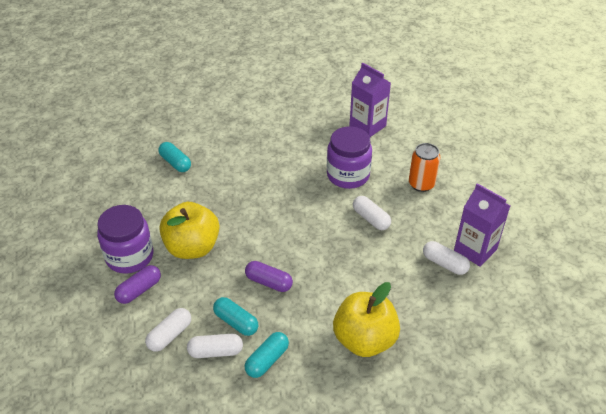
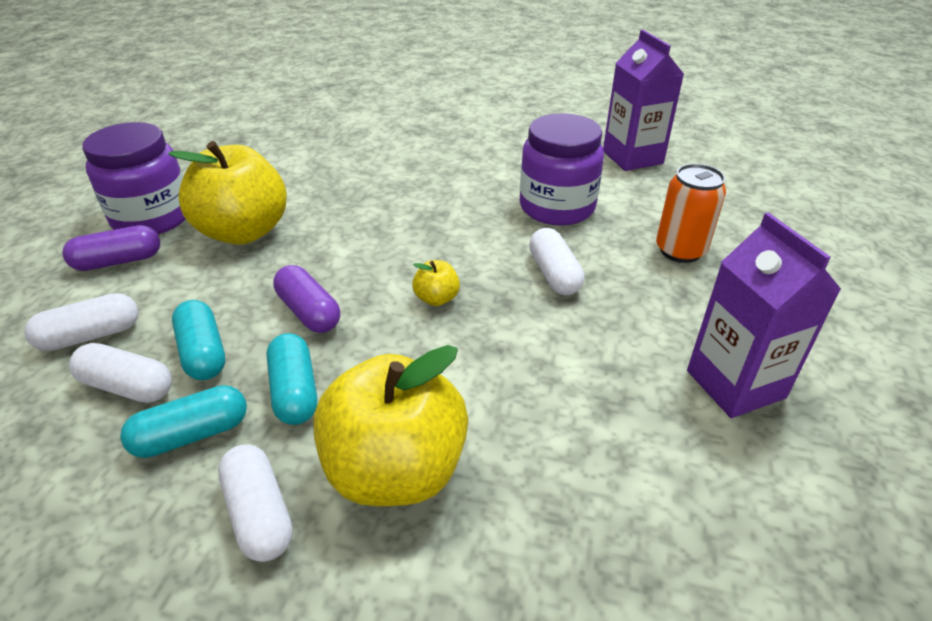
camera: 25 degrees right, 5 degrees down
turquoise capsule [158,142,191,172] -> turquoise capsule moved to [267,333,317,425]
white capsule [423,241,470,275] -> white capsule moved to [218,445,293,562]
none -> yellow apple [412,260,460,306]

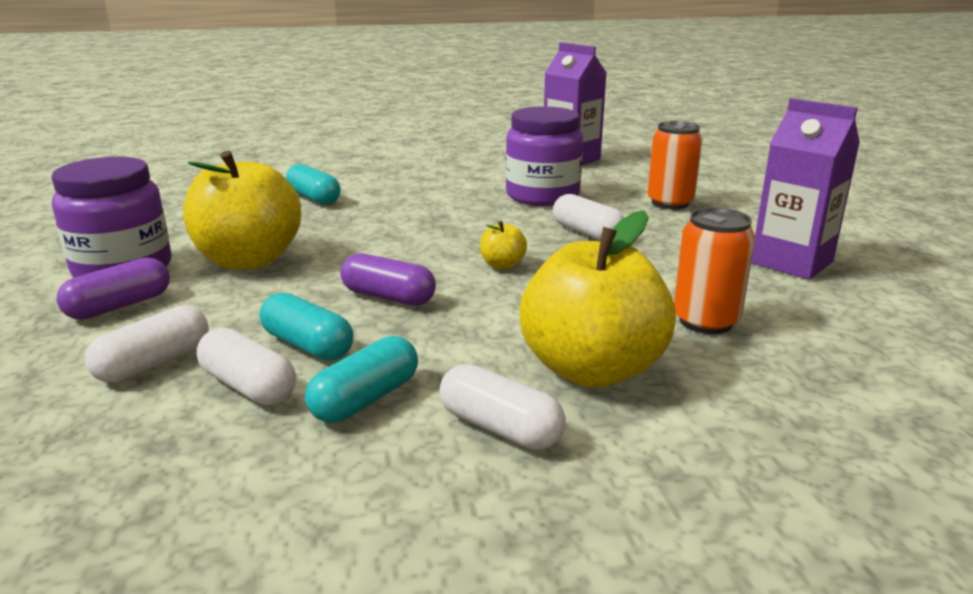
camera: 25 degrees left, 15 degrees down
white capsule [69,343,172,403] -> white capsule turned 45 degrees clockwise [197,328,296,405]
turquoise capsule [267,333,317,425] -> turquoise capsule moved to [286,164,341,205]
none -> orange can [674,207,755,334]

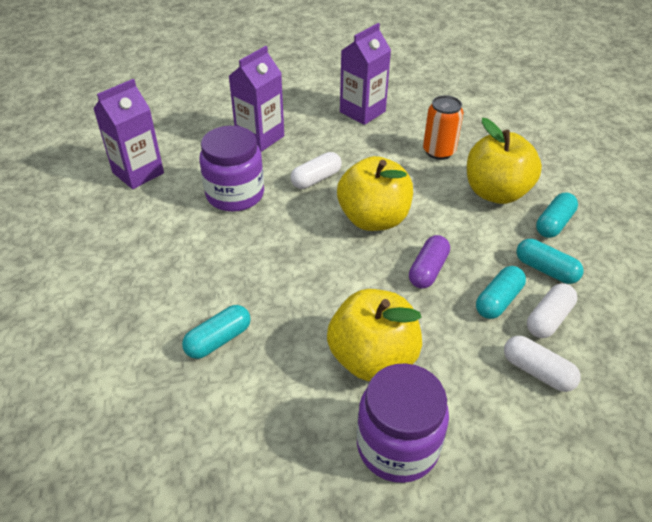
camera: 90 degrees left, 20 degrees up
purple capsule [57,257,170,320] -> none
white capsule [440,364,566,450] -> turquoise capsule [536,193,578,238]
yellow apple [480,221,527,270] -> yellow apple [337,156,413,231], size x2.38
orange can [647,121,702,209] -> purple carton [229,46,284,152]

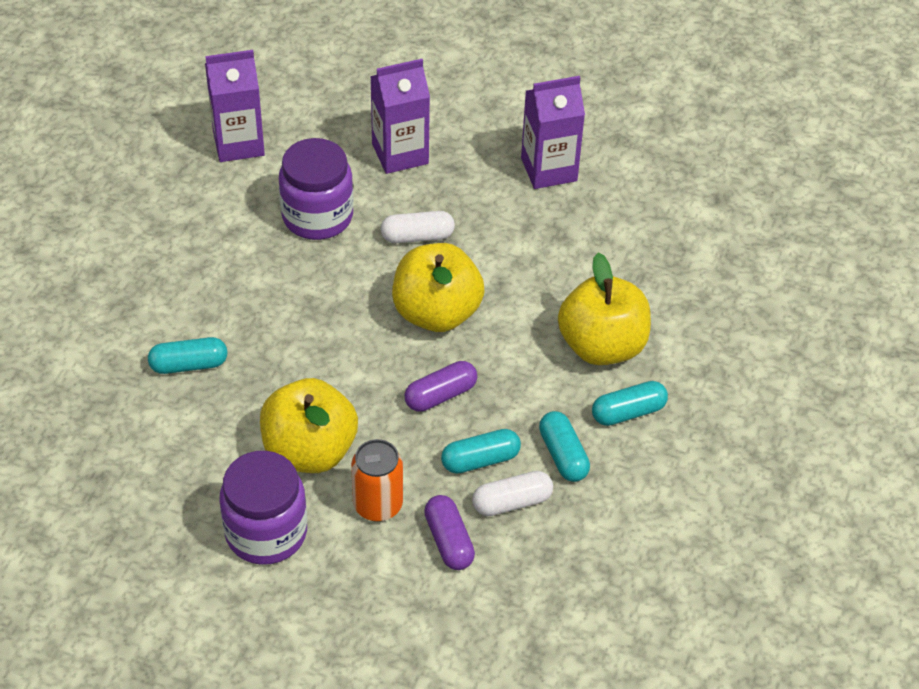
camera: 30 degrees right, 5 degrees up
orange can [423,95,463,160] -> orange can moved to [351,439,403,522]
white capsule [504,336,581,392] -> purple capsule [424,495,475,570]

